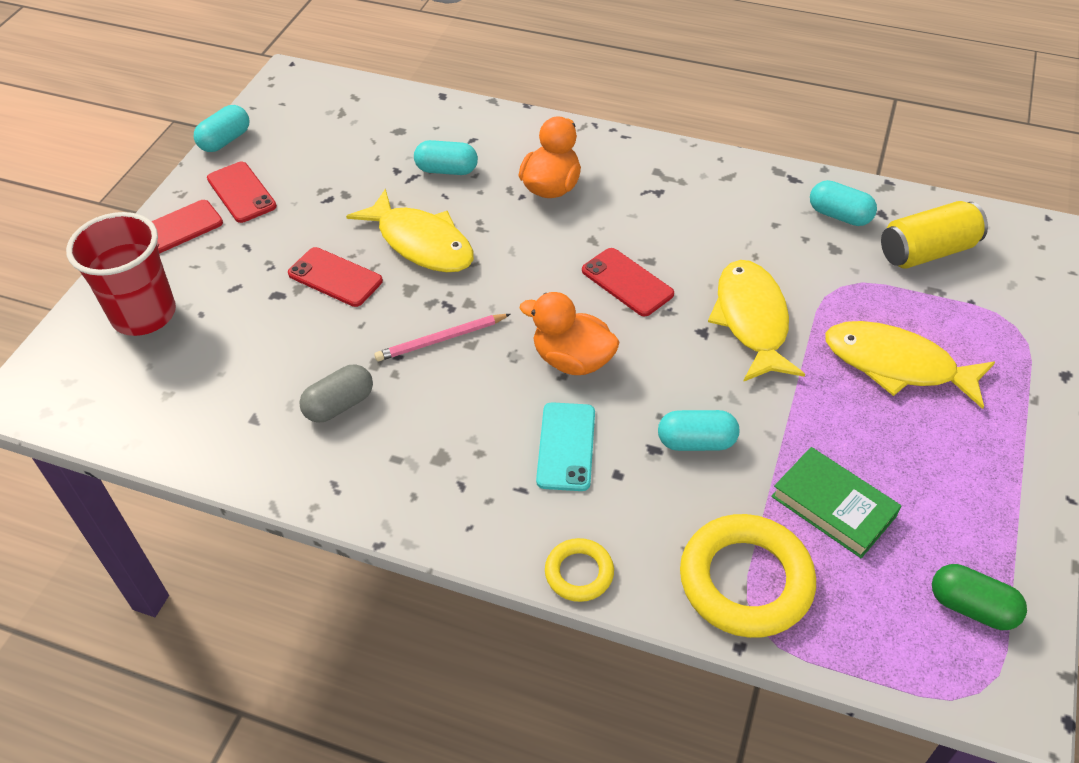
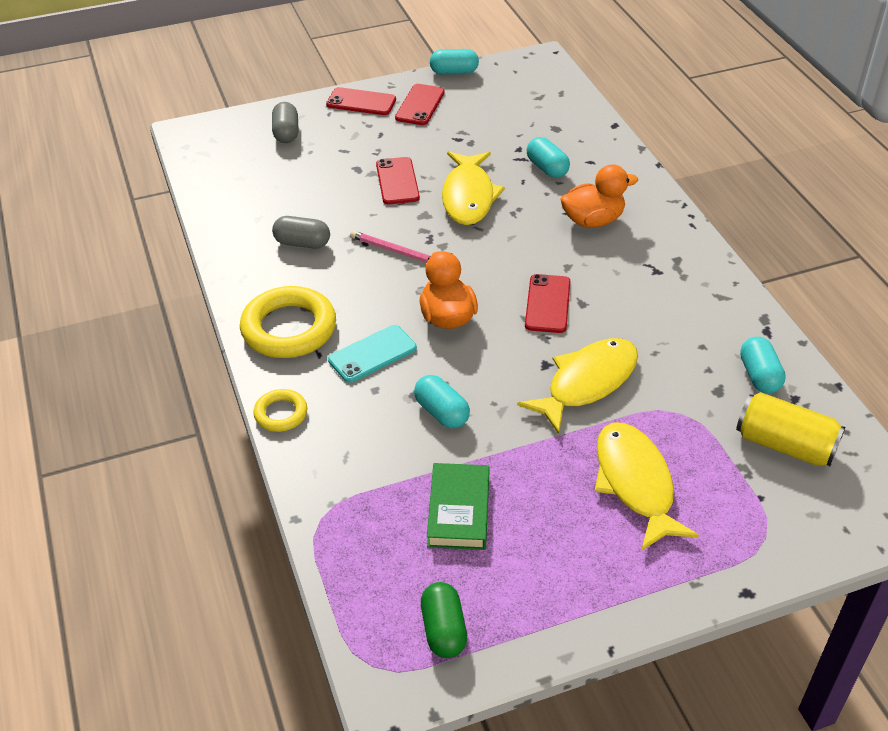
camera: 50 degrees right, 5 degrees down
red cup [66,212,176,336] -> grey capsule [272,102,299,143]
yellow ring [680,514,816,638] -> yellow ring moved to [240,286,336,358]

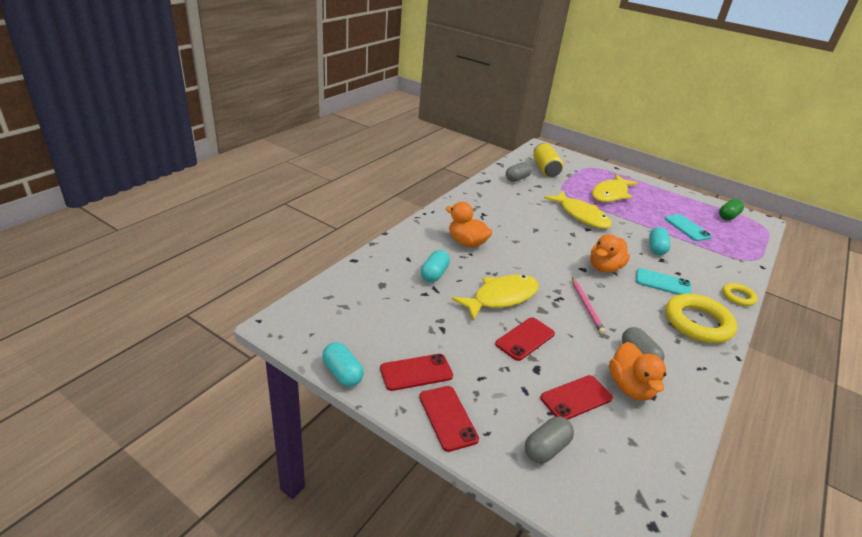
camera: 130 degrees left, 10 degrees down
green book [427,463,490,550] -> turquoise phone [665,214,712,241]
yellow fish [517,338,638,434] -> yellow fish turned 135 degrees counterclockwise [544,191,612,229]
red phone [525,274,570,333] -> red phone moved to [540,375,613,420]
turquoise capsule [740,337,786,393] -> grey capsule [506,162,532,182]
none -> orange duck [609,342,666,401]

